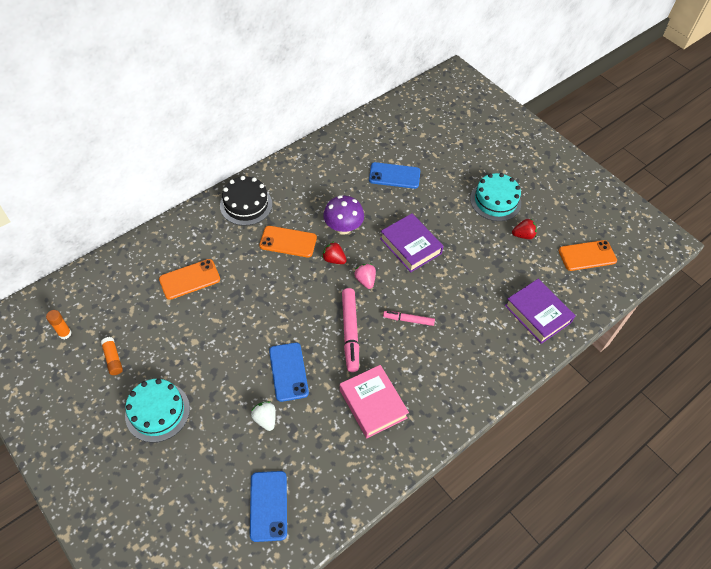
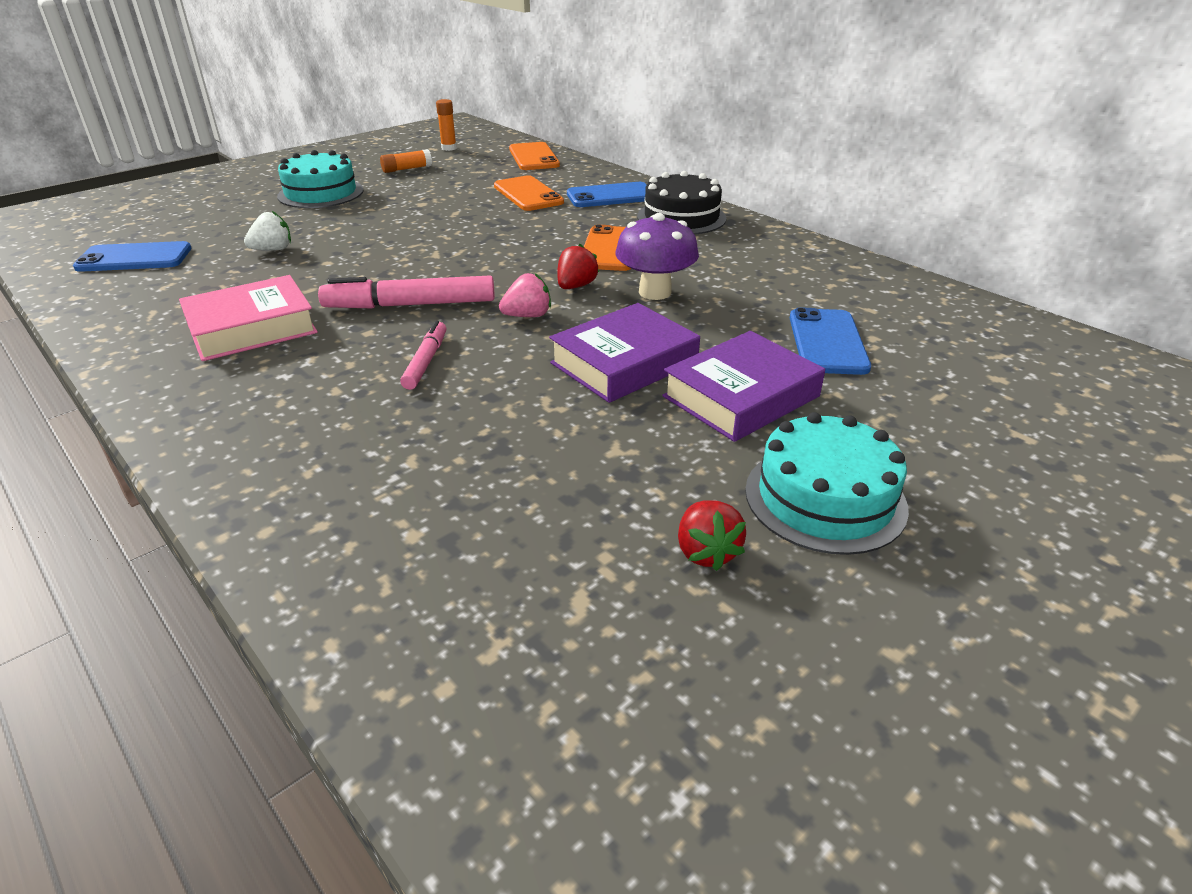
camera: 90 degrees right, 20 degrees down
blue phone [269,343,309,402] -> blue phone moved to [567,182,647,207]
purple book [505,279,576,344] -> purple book moved to [662,331,825,442]
orange phone [558,240,617,271] -> orange phone moved to [509,142,560,170]

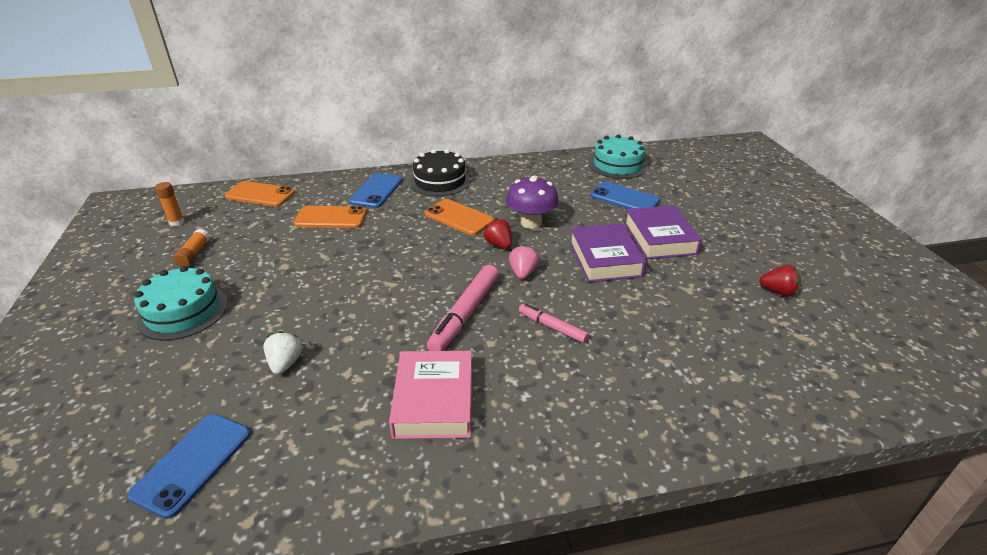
camera: 60 degrees left, 0 degrees up
turquoise cake [745,412,909,555] -> turquoise cake moved to [589,134,647,179]

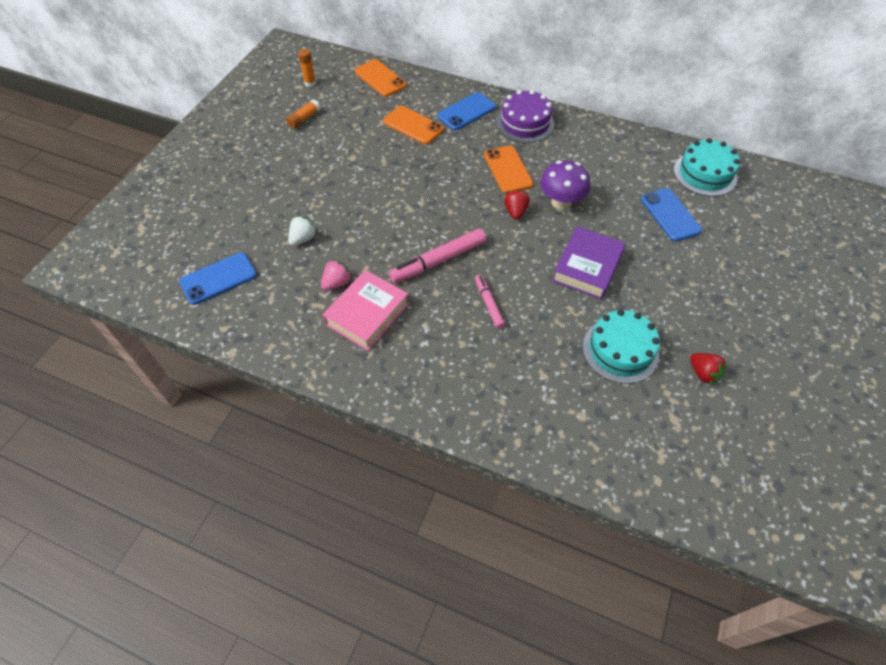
camera: 35 degrees right, 20 degrees up
turquoise cake [134,266,228,340] -> turquoise cake moved to [583,309,660,384]
black cake [410,149,470,196] -> purple cake [496,90,554,143]
pink strawberry [509,244,539,279] -> pink strawberry moved to [321,259,352,291]
purple book [624,205,702,259] -> none

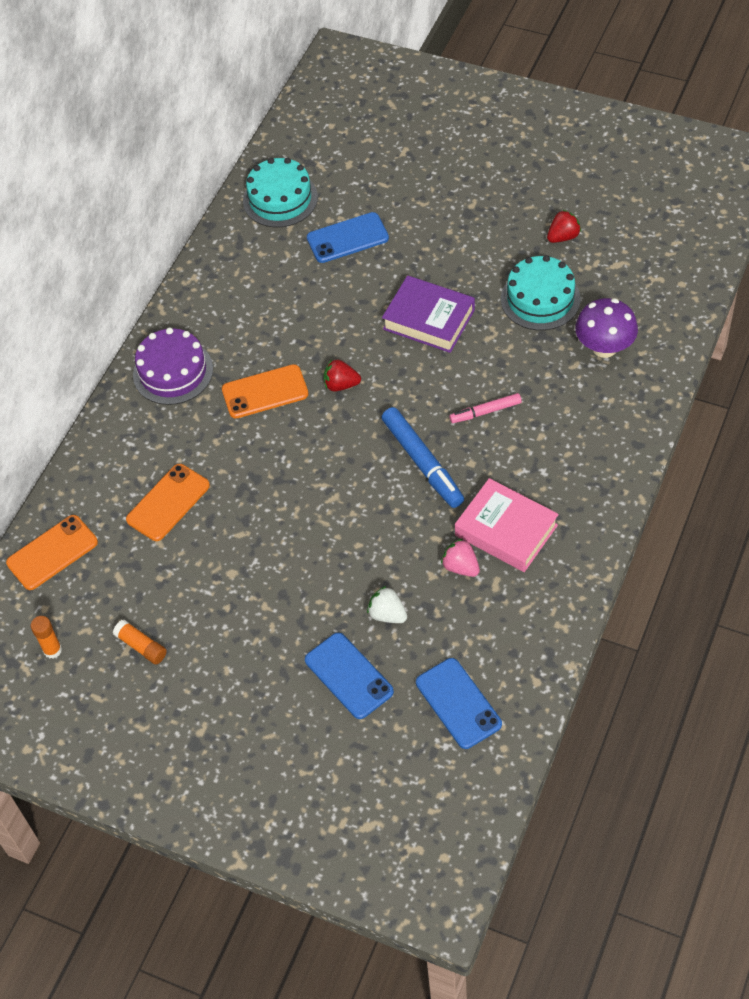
camera: 85 degrees left, 0 degrees up
pink marker [389,228,486,283] -> blue marker [381,407,464,508]
blue phone [437,92,496,130] -> blue phone moved to [305,632,394,719]
purple mushroom [540,160,590,210] -> purple mushroom moved to [575,298,638,358]

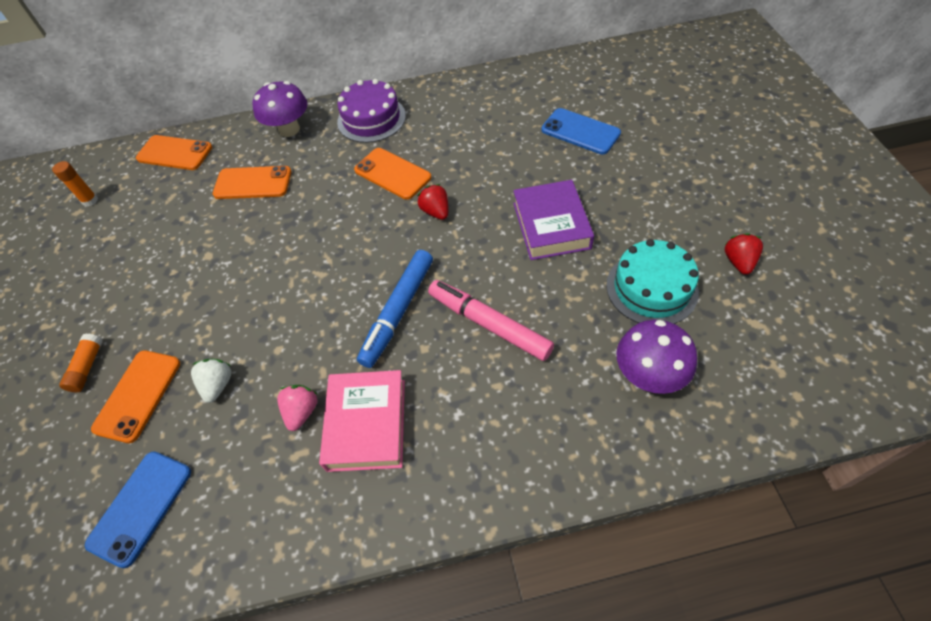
camera: 55 degrees right, 0 degrees up
orange glue stick [113,620,167,664] -> orange glue stick moved to [59,334,103,392]
turquoise cake [243,158,318,227] -> none
blue phone [305,632,394,719] -> orange phone [91,350,180,443]
pink marker [449,393,522,423] -> pink marker [428,280,554,361], size x1.72
red strawberry [547,209,581,243] -> red strawberry turned 105 degrees counterclockwise [724,233,763,275]
none -> purple mushroom [252,81,307,137]

